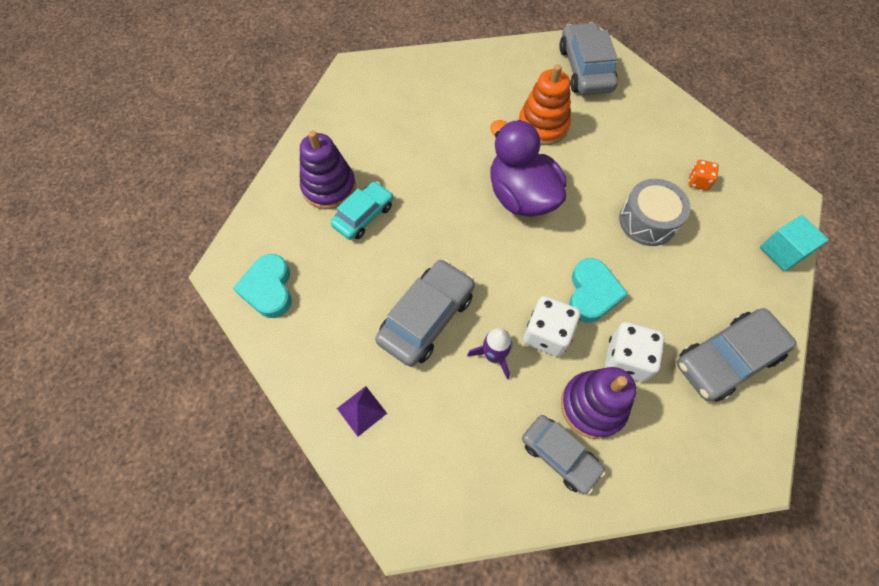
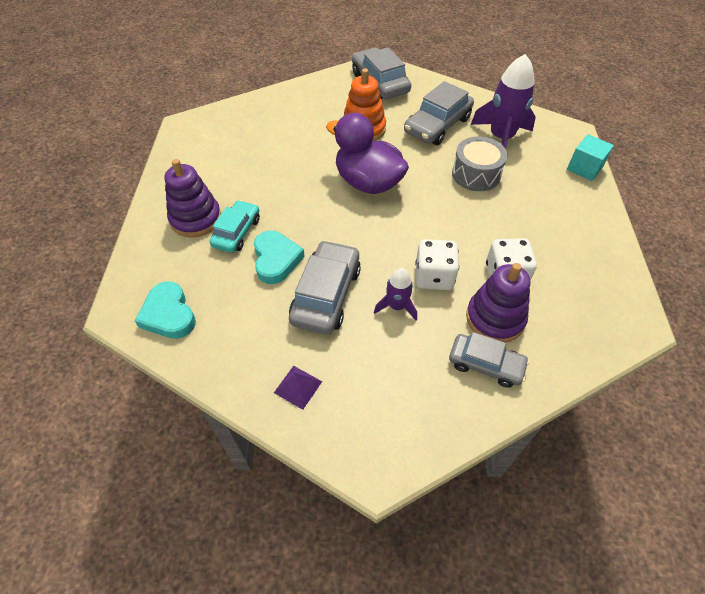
camera: 20 degrees left, 10 degrees down
turquoise heart [569,258,628,323] -> turquoise heart moved to [254,231,305,284]
grey car [677,308,797,401] -> grey car moved to [404,81,474,145]
orange dice [689,160,719,190] -> purple rocket [471,54,536,149]

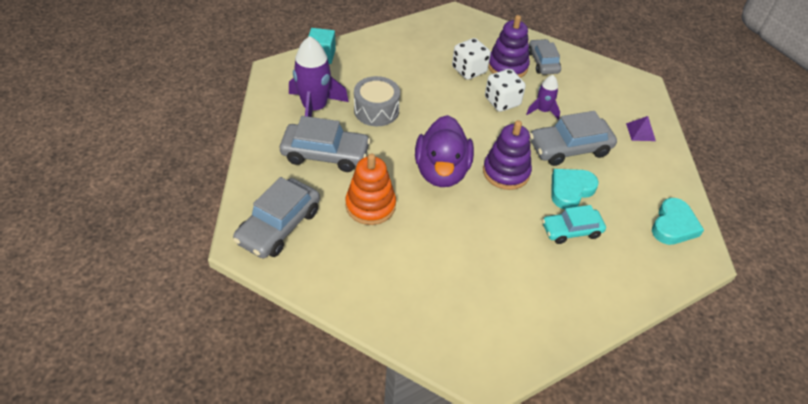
camera: 125 degrees left, 5 degrees down
purple stacking toy [165,159,221,238] -> purple stacking toy moved to [483,120,532,190]

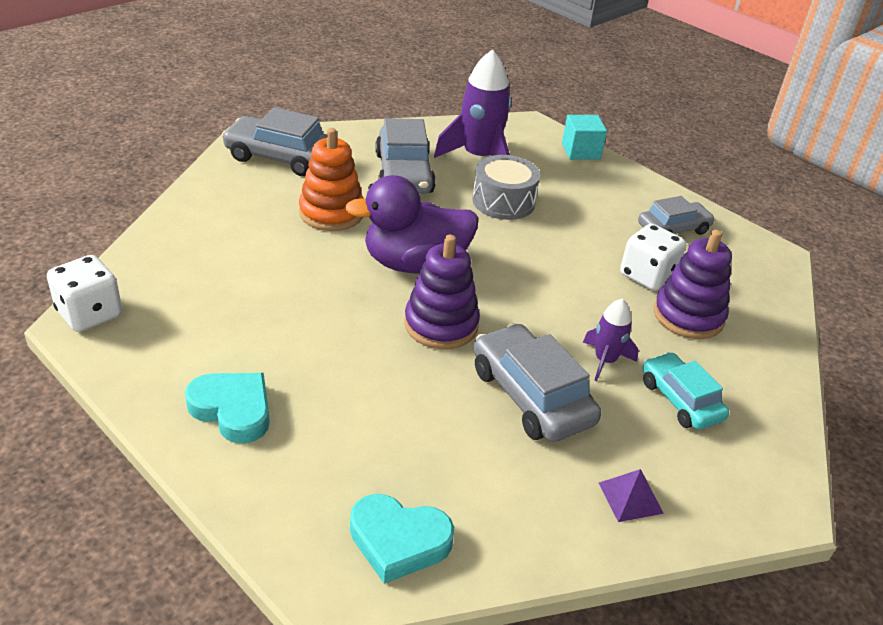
camera: 75 degrees right, 10 degrees down
white dice [485,69,526,112] -> white dice moved to [47,255,122,332]
grey car [528,39,561,75] -> grey car moved to [638,196,715,235]
turquoise car [542,205,606,244] -> turquoise car moved to [643,352,729,430]
turquoise heart [551,169,599,209] -> turquoise heart moved to [185,373,270,443]

